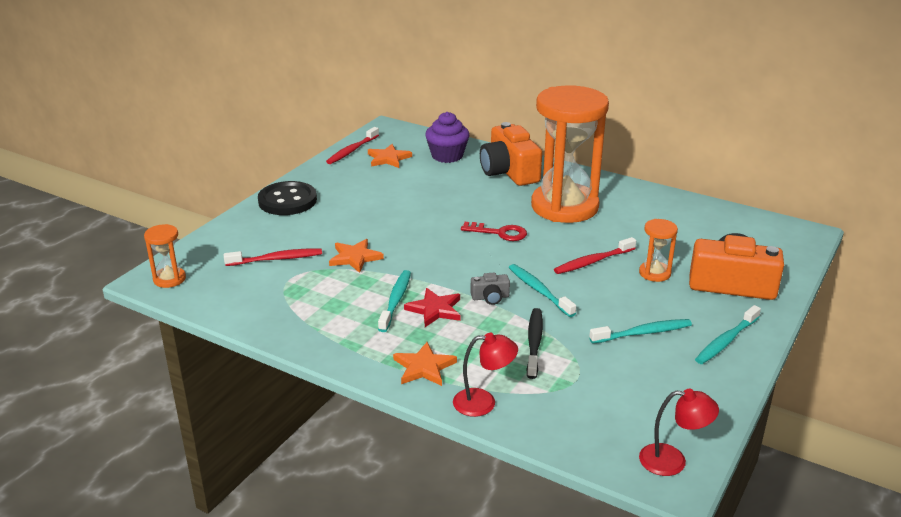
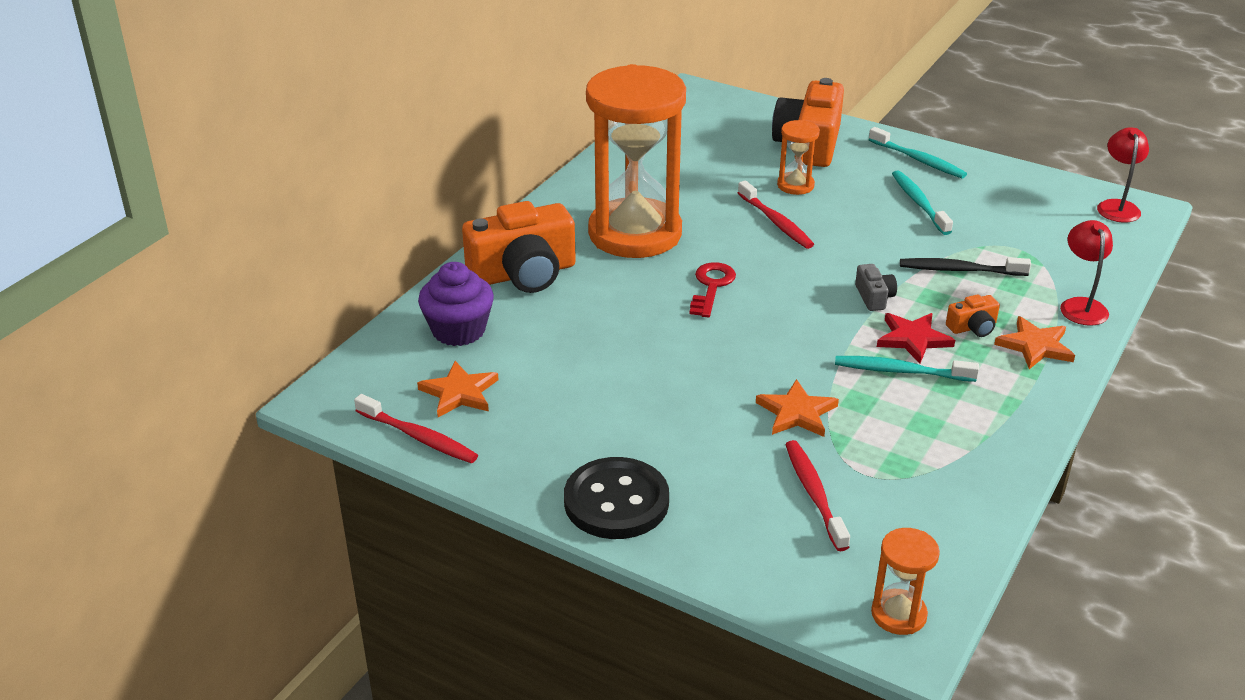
camera: 90 degrees left, 5 degrees up
turquoise toothbrush [509,264,576,317] -> none
none -> orange camera [946,294,1000,337]

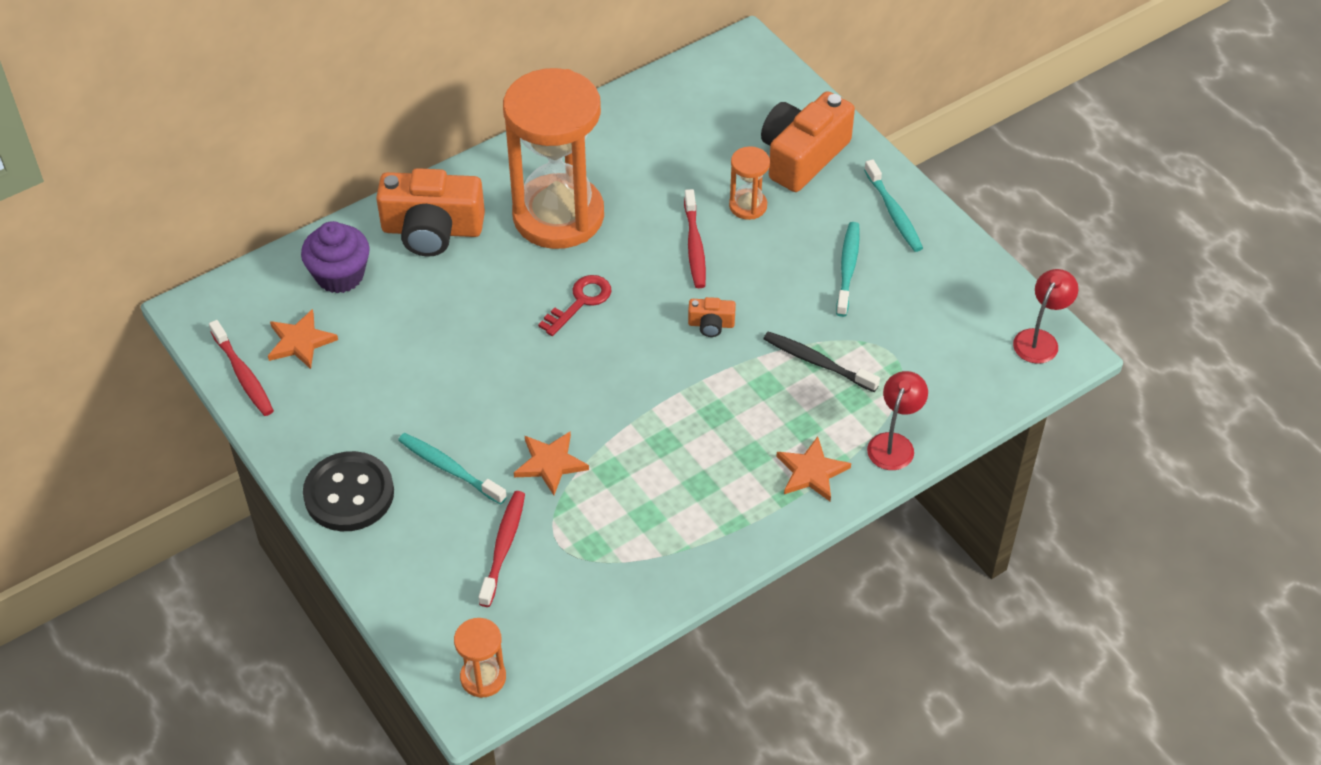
camera: 25 degrees right, 15 degrees up
turquoise toothbrush [835,356,979,382] -> turquoise toothbrush moved to [398,433,507,505]
grey camera [855,264,897,311] -> none
red star [877,313,955,364] -> none
orange camera [946,294,1000,337] -> orange camera moved to [688,297,736,337]

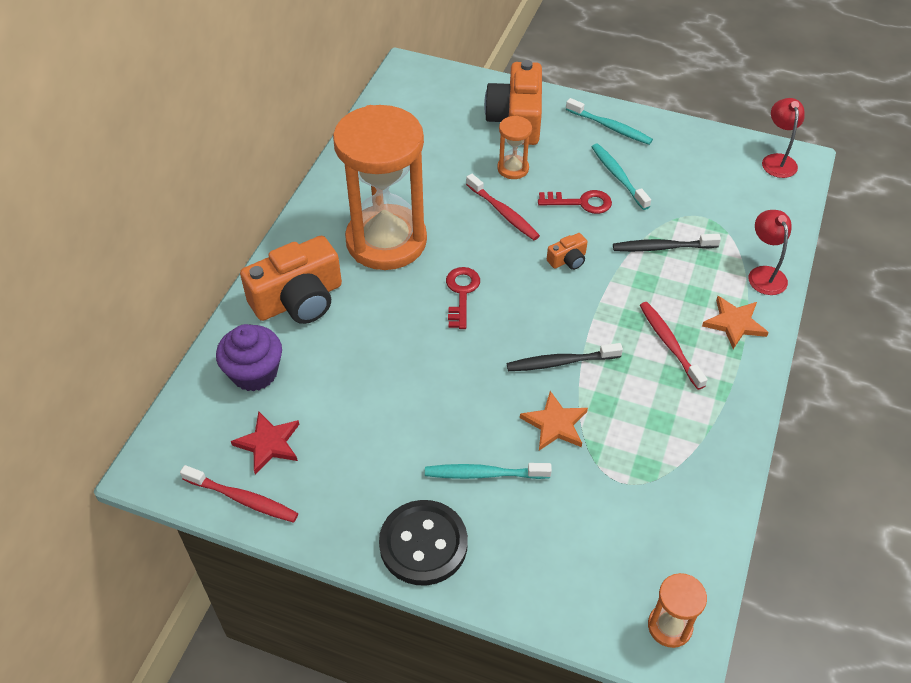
camera: 35 degrees left, 0 degrees up
orange star [268,309,338,369] -> red star [231,411,300,474]
red toothbrush [478,491,525,607] -> red toothbrush moved to [640,302,708,390]
none -> black toothbrush [507,343,623,371]
none -> red key [538,190,612,214]

